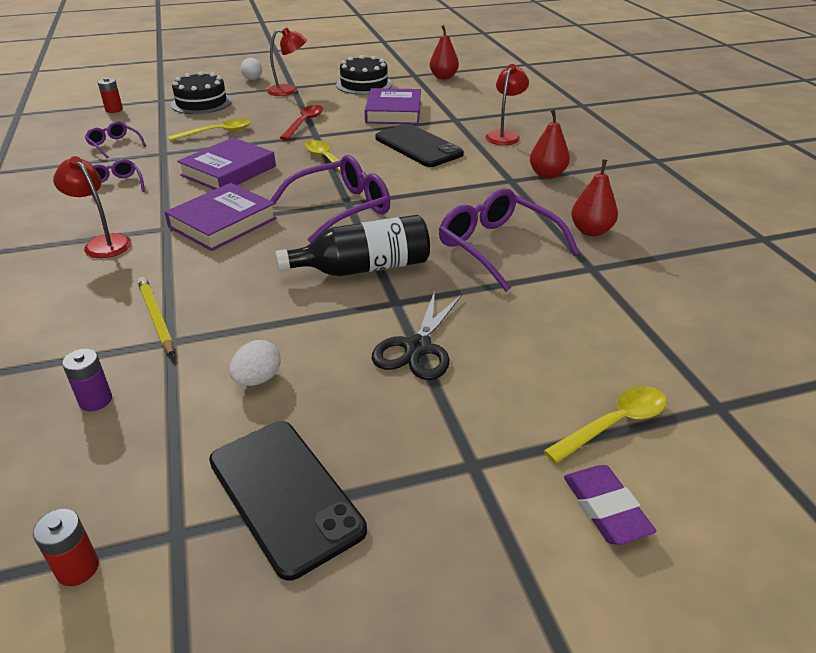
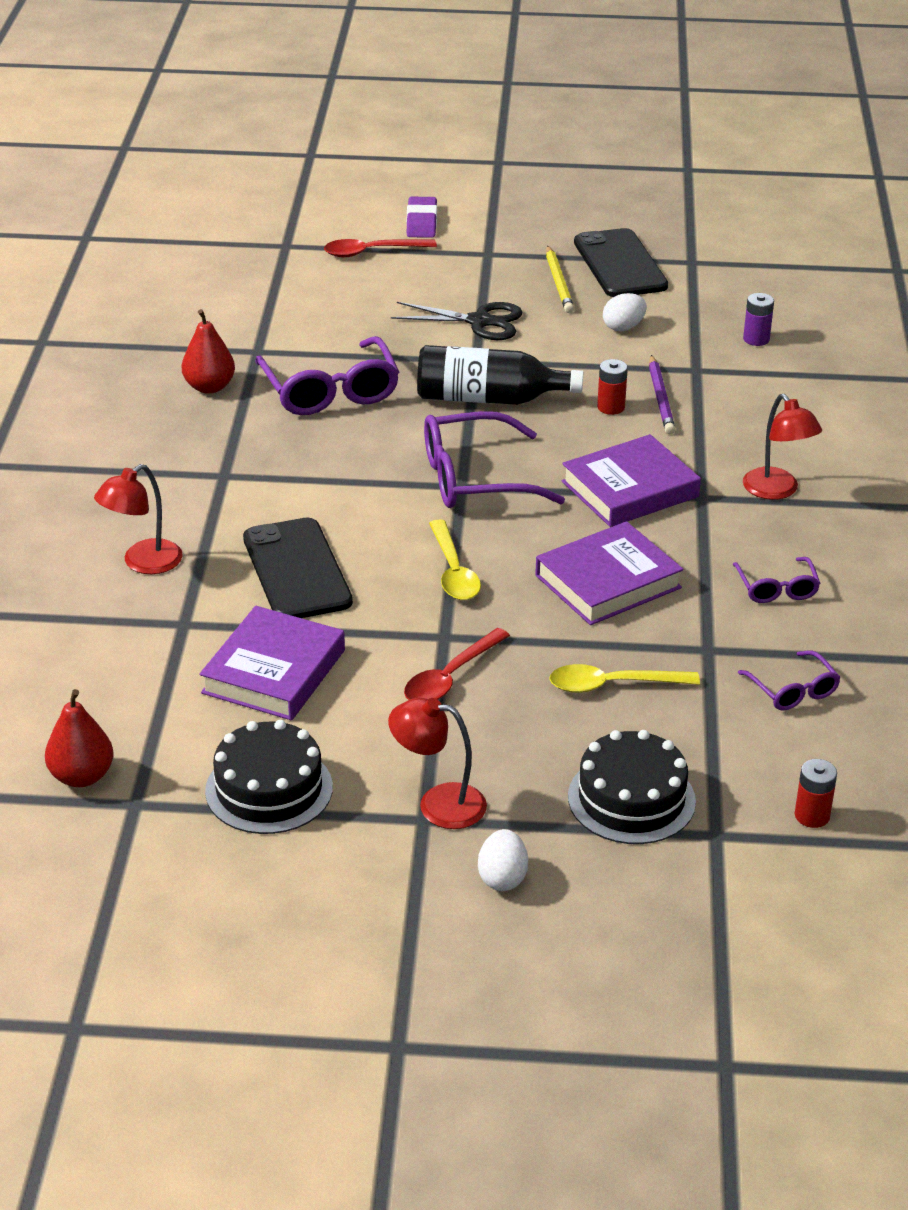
camera: 160 degrees left, 0 degrees up
red battery [33,509,99,586] -> red battery moved to [597,359,628,415]
yellow pencil [138,277,174,357] -> yellow pencil moved to [546,246,574,313]
black scissors [372,291,462,380] -> black scissors turned 60 degrees clockwise [391,302,522,340]
red pear [530,109,570,179] -> none
yellow spoon [544,386,667,463] -> red spoon [324,239,437,257]
none -> purple pencil [649,355,675,434]

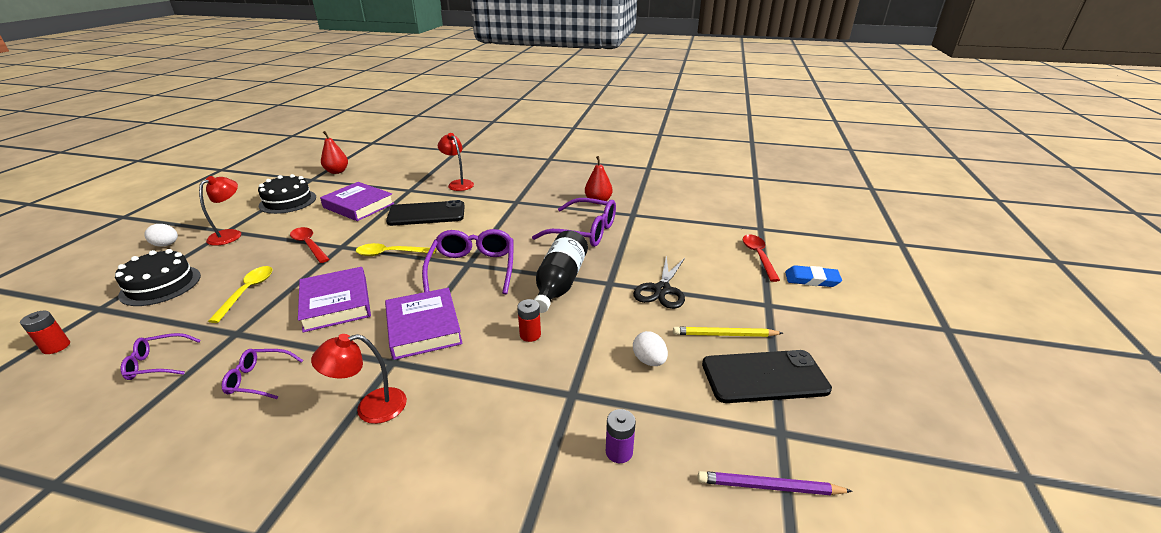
camera: 100 degrees right, 5 degrees down
purple glasses [255,336,399,415] -> purple glasses turned 150 degrees counterclockwise [532,198,616,247]
purple eraser [406,197,437,238] -> blue eraser [785,265,842,287]
purple pencil [649,355,675,434] -> purple pencil moved to [698,471,853,495]

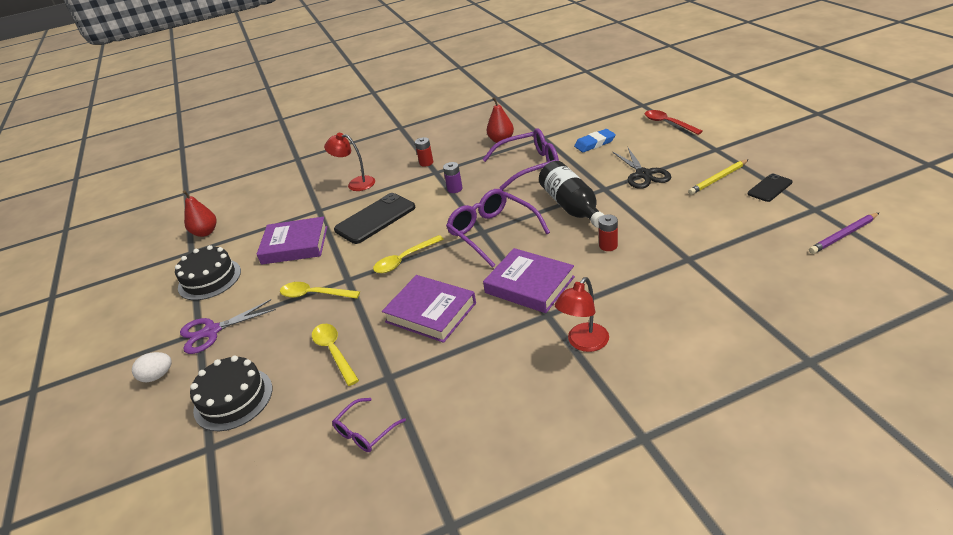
camera: 30 degrees left, 5 degrees up
red battery [20,311,70,354] -> red battery moved to [415,137,433,167]
red lamp [199,176,241,246] -> purple scissors [180,299,276,354]
purple glasses [222,349,303,399] -> none
red spoon [290,227,329,263] -> yellow spoon [280,282,360,299]
purple battery [606,409,636,463] -> purple battery moved to [443,162,462,193]
white egg [633,331,668,366] -> none
black phone [702,350,832,403] -> black phone [748,174,793,202], size x0.54
blue eraser [785,265,842,287] -> blue eraser moved to [574,129,616,152]

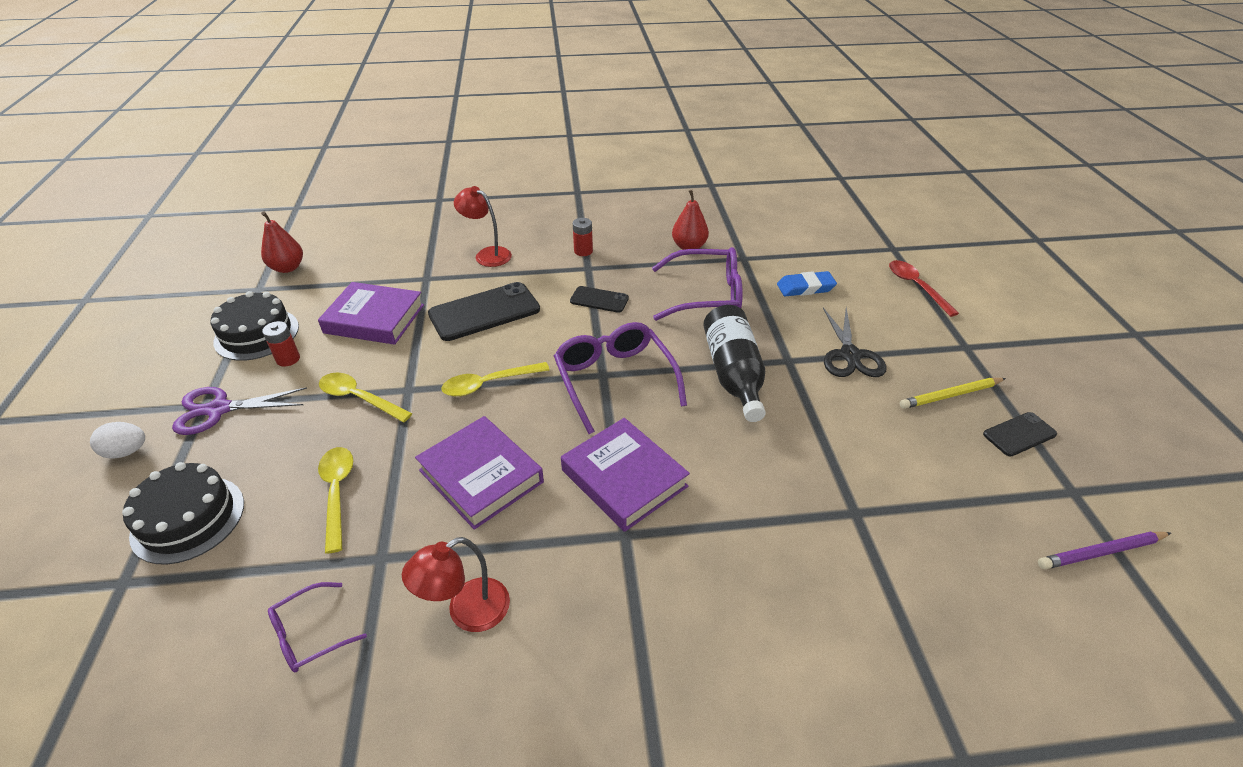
camera: 10 degrees right, 5 degrees up
purple battery [443,162,462,193] -> black phone [570,286,629,313]
red lamp [555,277,609,352] -> red lamp moved to [402,537,510,632]
red battery [599,215,618,251] -> red battery moved to [262,321,300,367]

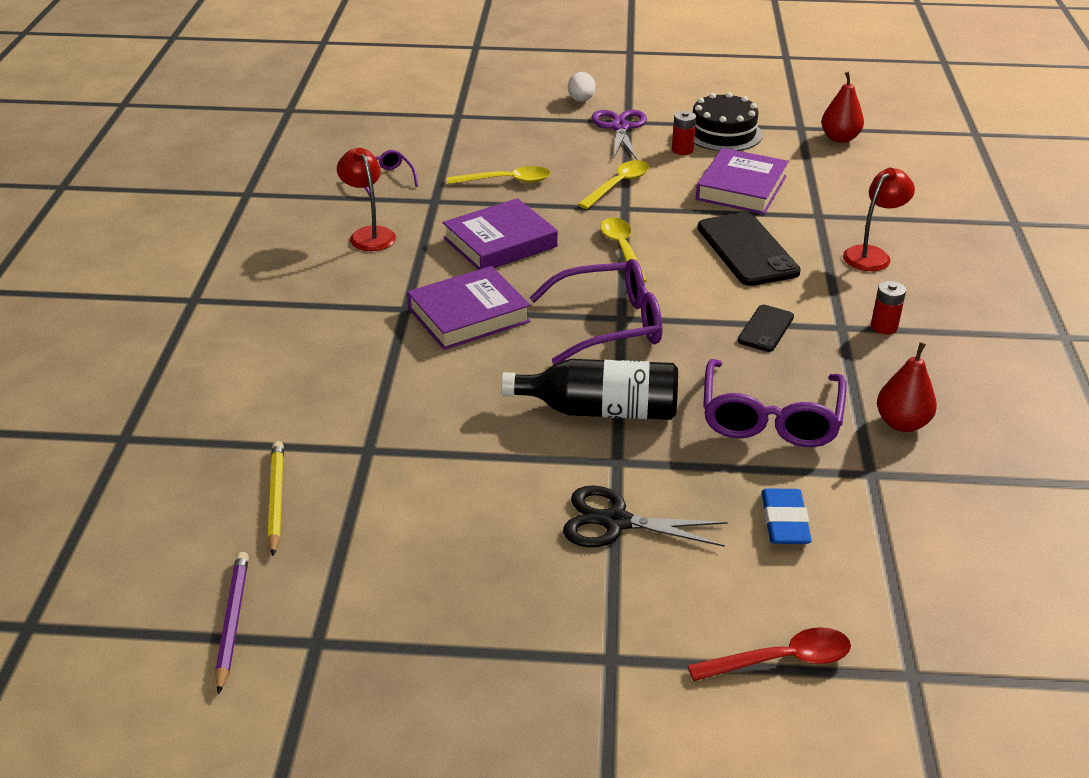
camera: 100 degrees right, 5 degrees down
black cake [122,462,244,565] -> none
yellow pencil [900,378,1006,409] -> yellow pencil moved to [268,441,284,556]
black phone [983,412,1057,456] -> none

